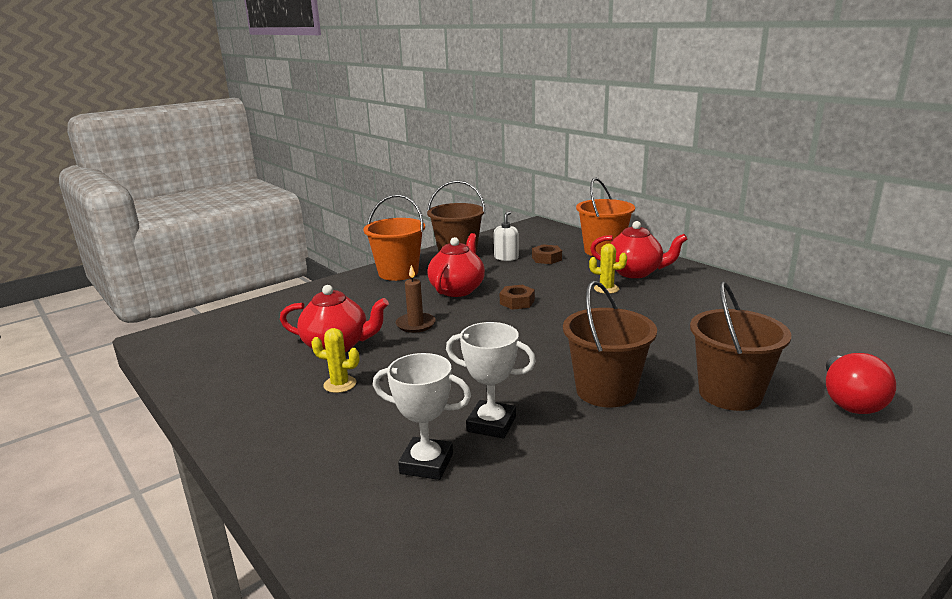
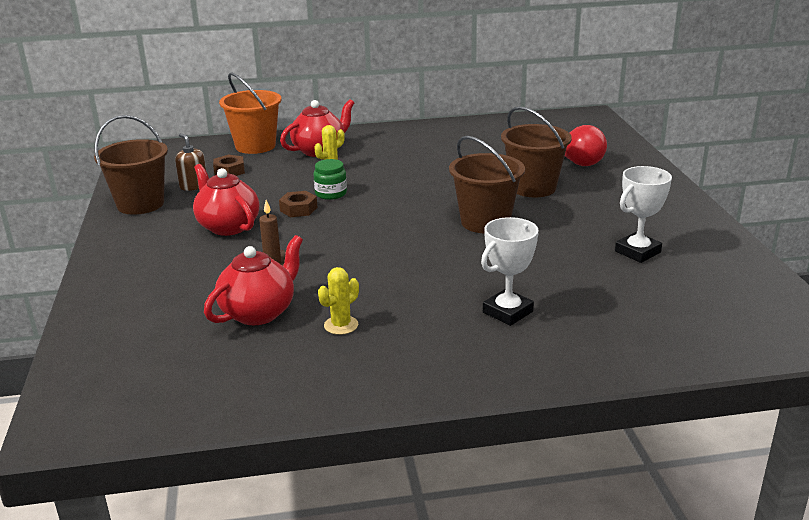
camera: 60 degrees left, 5 degrees up
orange bucket [363,194,425,281] -> none
white trophy [446,322,536,439] -> white trophy moved to [615,166,672,263]
white soap dispenser [494,211,519,261] -> brown soap dispenser [175,133,206,191]
none -> green jar [314,159,347,200]

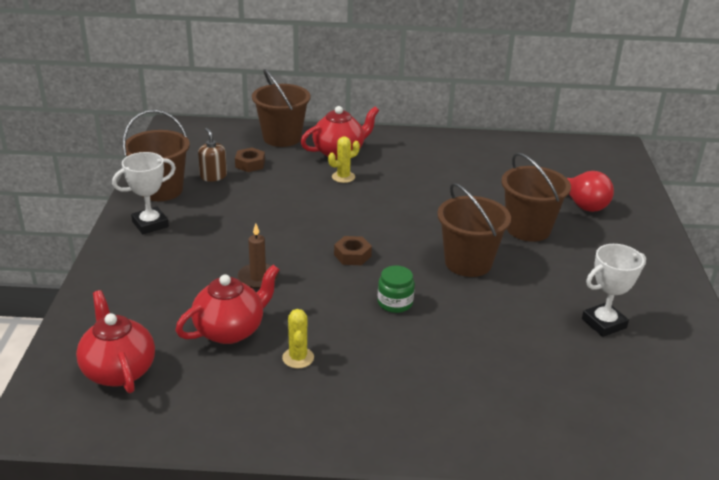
camera: 10 degrees right, 5 degrees up
red teapot [193,164,259,236] -> red teapot moved to [76,290,155,393]
orange bucket [219,72,282,154] -> brown bucket [252,69,311,147]
brown nut [279,191,318,217] -> brown nut moved to [334,236,372,265]
green jar [314,159,347,200] -> green jar moved to [378,266,415,313]
yellow cactus [318,267,359,335] -> yellow cactus turned 60 degrees counterclockwise [282,309,314,368]
white trophy [481,217,539,326] -> white trophy moved to [112,152,176,234]

